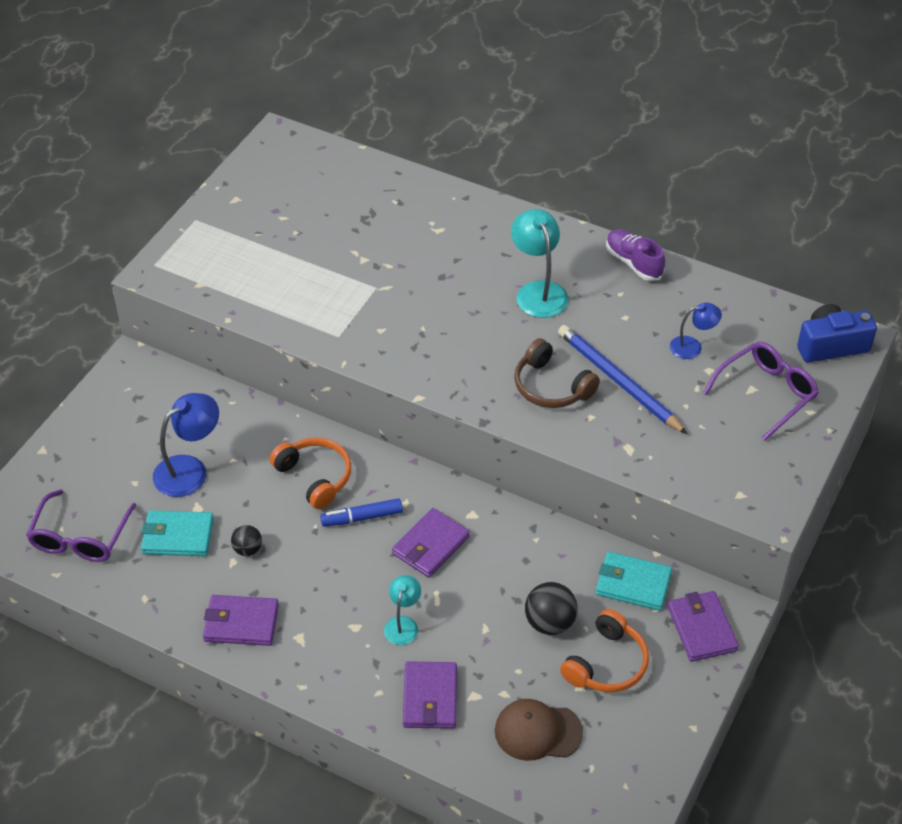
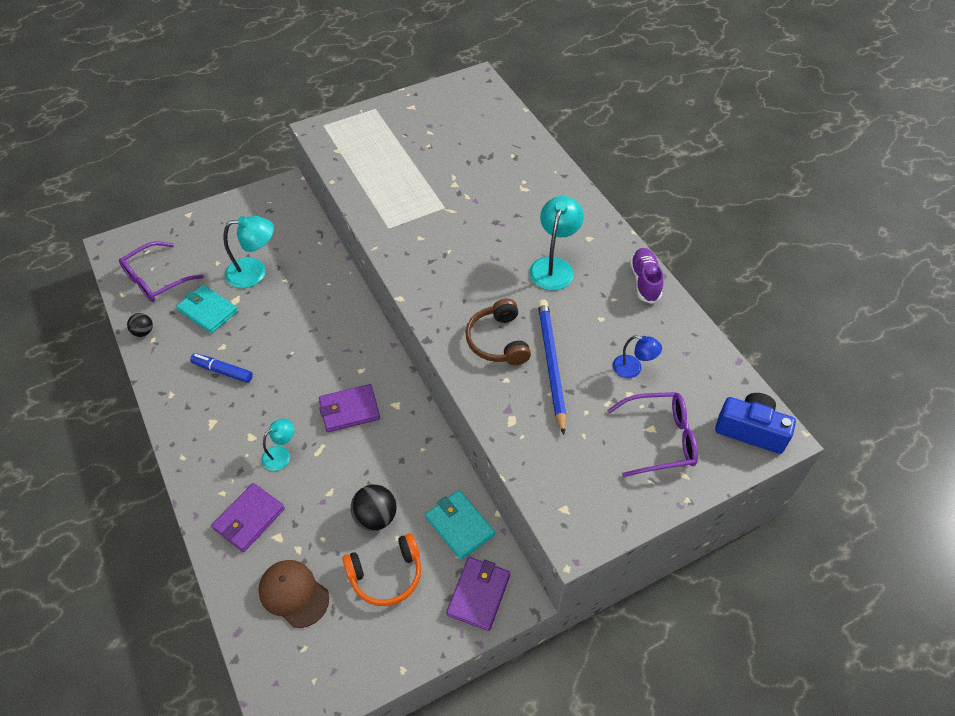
camera: 35 degrees right, 5 degrees up
blue lamp [153,393,219,497] -> turquoise lamp [223,216,274,288]
purple wallet [203,595,279,646] -> none
black ball [231,525,262,556] -> black ball moved to [127,313,153,337]
orange headphones [269,438,351,509] -> none
blue marker [320,498,403,527] -> blue marker moved to [190,353,253,383]

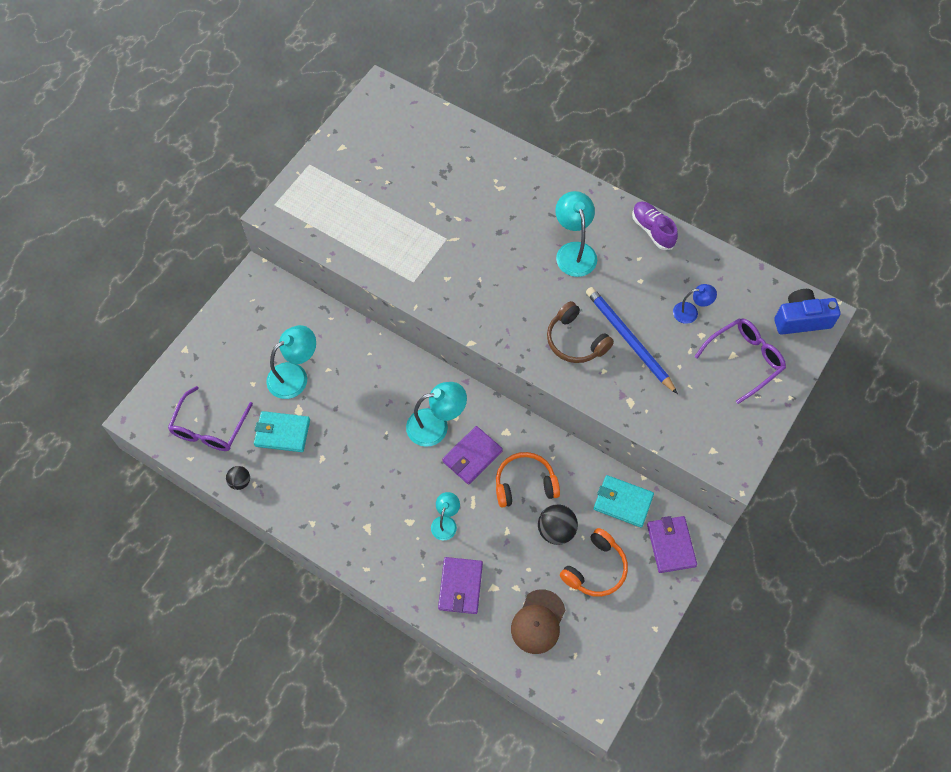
camera: 30 degrees left, 10 degrees up
blue marker [190,353,253,383] -> none
brown cap [258,560,329,628] -> brown cap turned 75 degrees counterclockwise [511,589,565,654]
none -> turquoise lamp [406,382,467,447]
none -> orange headphones [496,452,560,508]

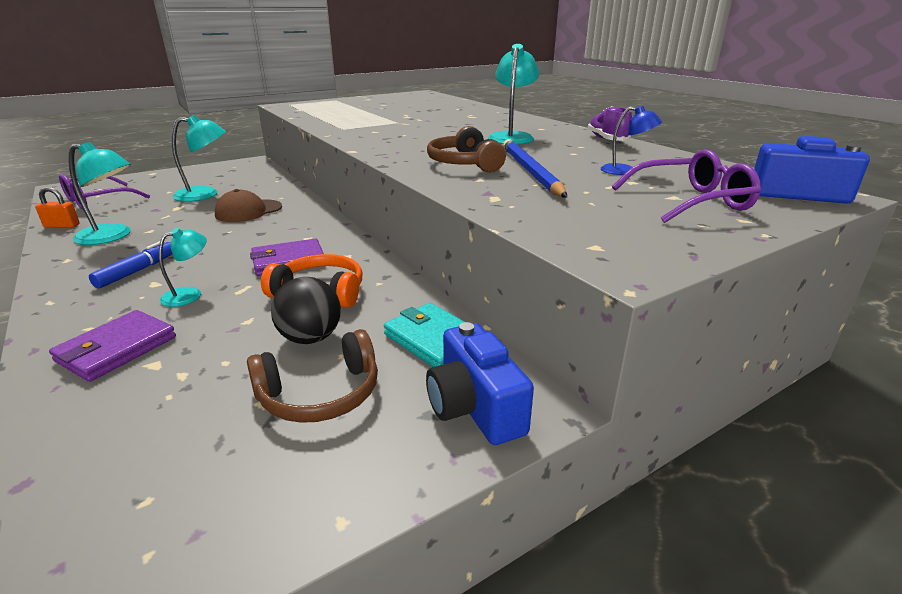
camera: 25 degrees right, 35 degrees down
black ball [226,466,250,490] -> orange padlock [35,187,80,228]
turquoise wallet [254,411,310,452] -> none
turquoise lamp [406,382,467,447] -> turquoise lamp moved to [68,142,131,245]
brown cap [511,589,565,654] -> brown cap moved to [215,189,282,222]
orange headphones [560,528,628,597] -> brown headphones [247,329,378,423]
purple wallet [647,516,697,573] -> blue camera [426,322,534,445]
none -> blue marker [89,240,172,288]

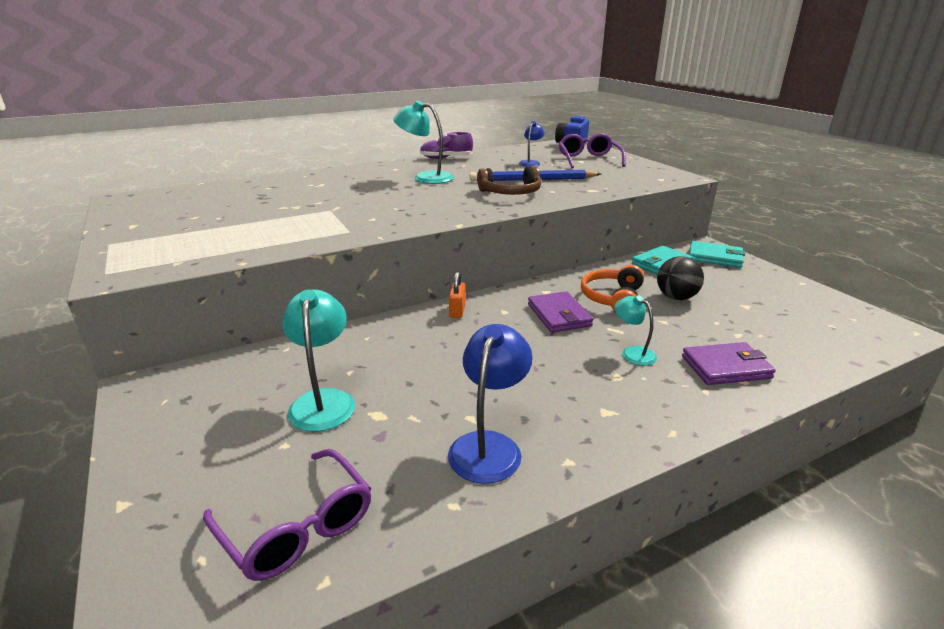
camera: 85 degrees left, 0 degrees up
orange padlock [35,187,80,228] -> orange padlock moved to [449,272,466,318]
purple wallet [49,310,176,382] -> purple wallet turned 45 degrees counterclockwise [682,342,776,385]
turquoise lamp [68,142,131,245] -> blue lamp [448,324,533,484]
blue marker [89,240,172,288] -> none
brown cap [215,189,282,222] -> none
brown headphones [247,329,378,423] -> none
blue camera [426,322,534,445] -> turquoise wallet [689,241,745,268]

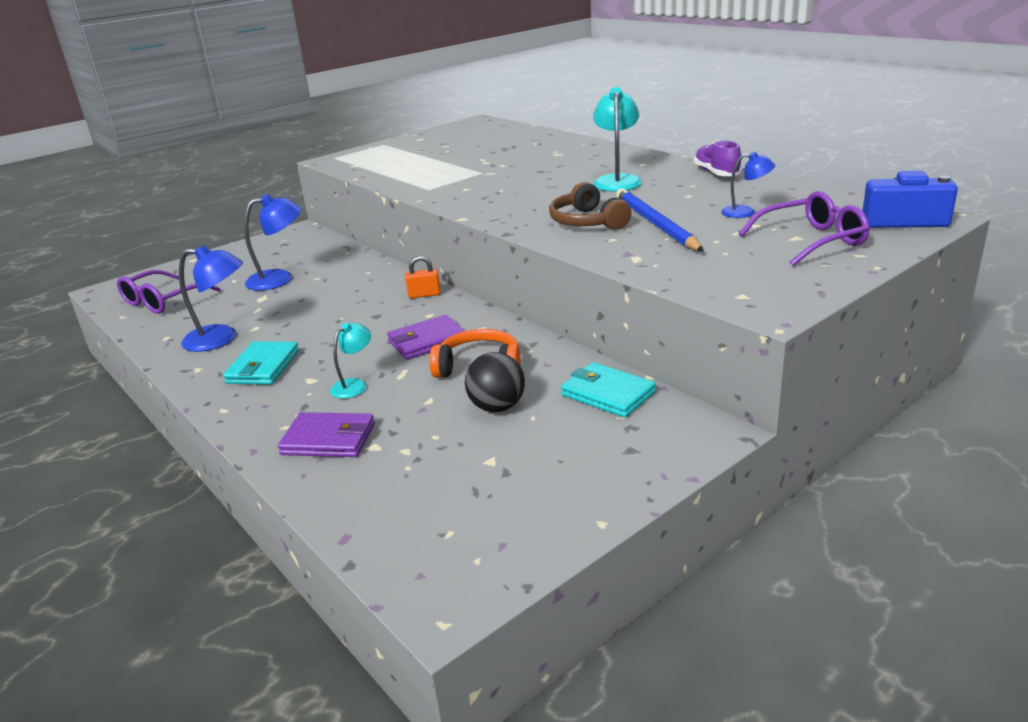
camera: 80 degrees right, 0 degrees up
turquoise lamp [282,289,355,432] -> blue lamp [244,194,301,291]
purple wallet [682,342,776,385] -> purple wallet turned 60 degrees counterclockwise [278,412,375,457]
turquoise wallet [689,241,745,268] -> turquoise wallet moved to [223,341,299,385]

